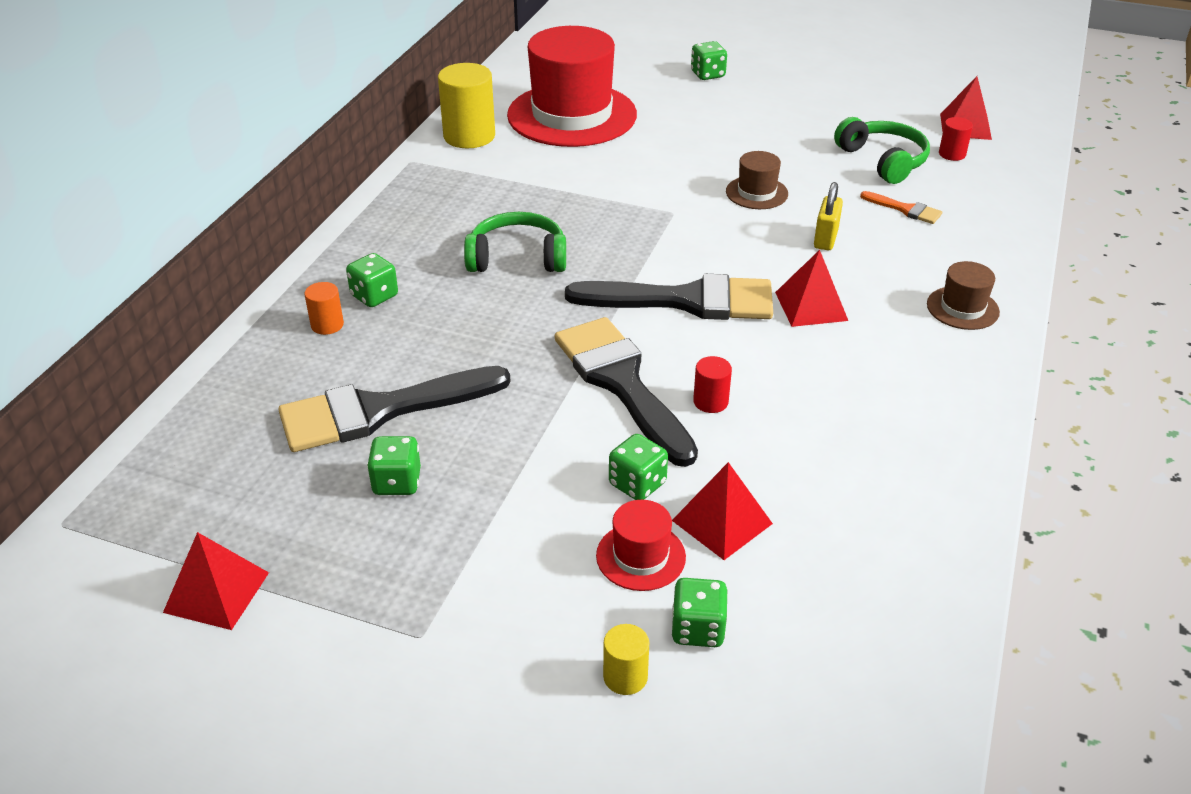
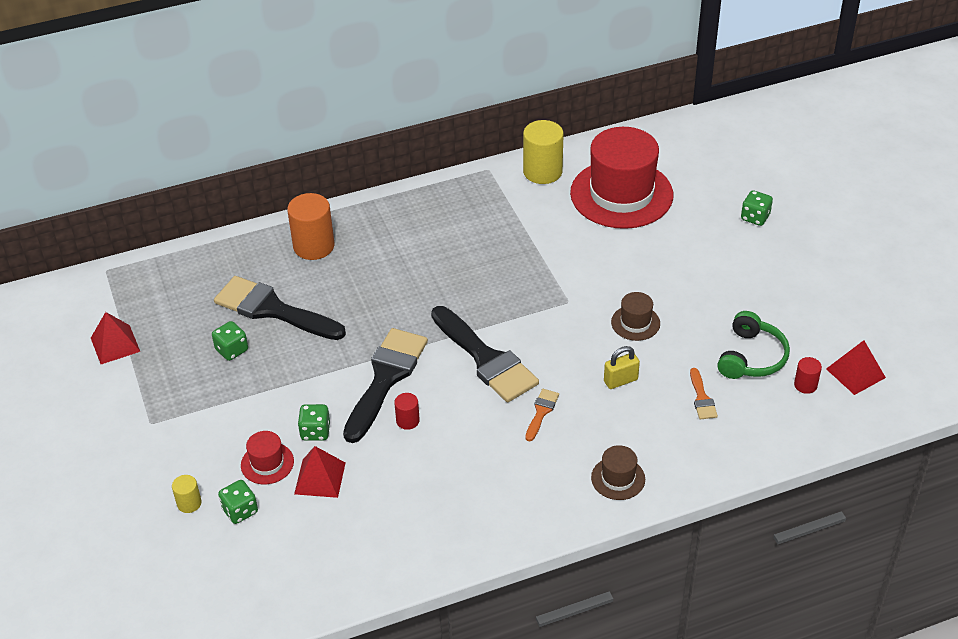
camera: 50 degrees right, 5 degrees up
orange cylinder [304,282,344,335] -> orange cylinder [287,193,334,260], size x1.99
green dice [346,253,398,307] -> none
green headphones [464,212,566,272] -> none
red pyramid [775,250,848,327] -> orange brush [525,389,559,441]

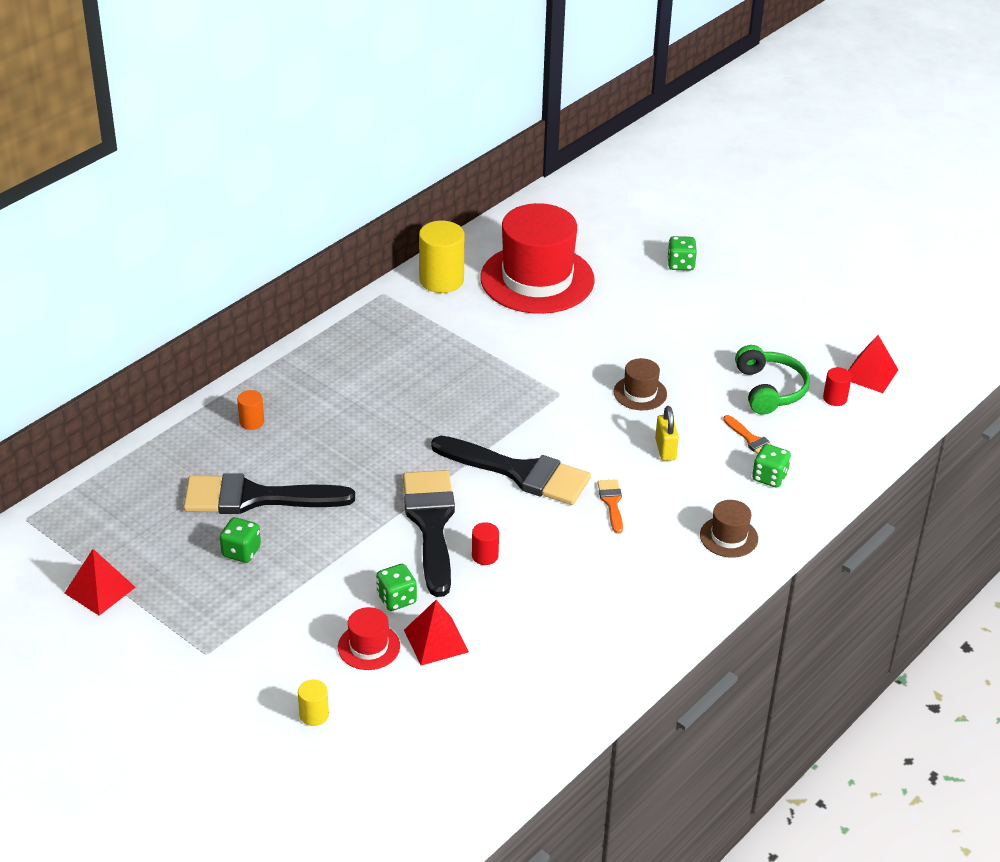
camera: 30 degrees left, 5 degrees down
green dice [218,480,258,524] -> green dice moved to [752,444,791,487]
orange cylinder [287,193,334,260] -> orange cylinder [237,390,264,430], size x0.50
yellow padlock [604,346,640,389] -> yellow padlock turned 45 degrees counterclockwise [655,406,679,461]

